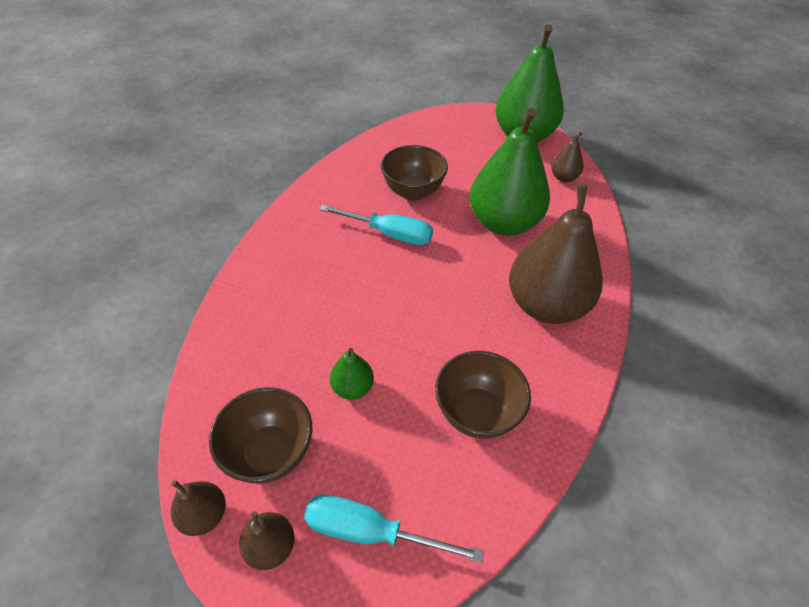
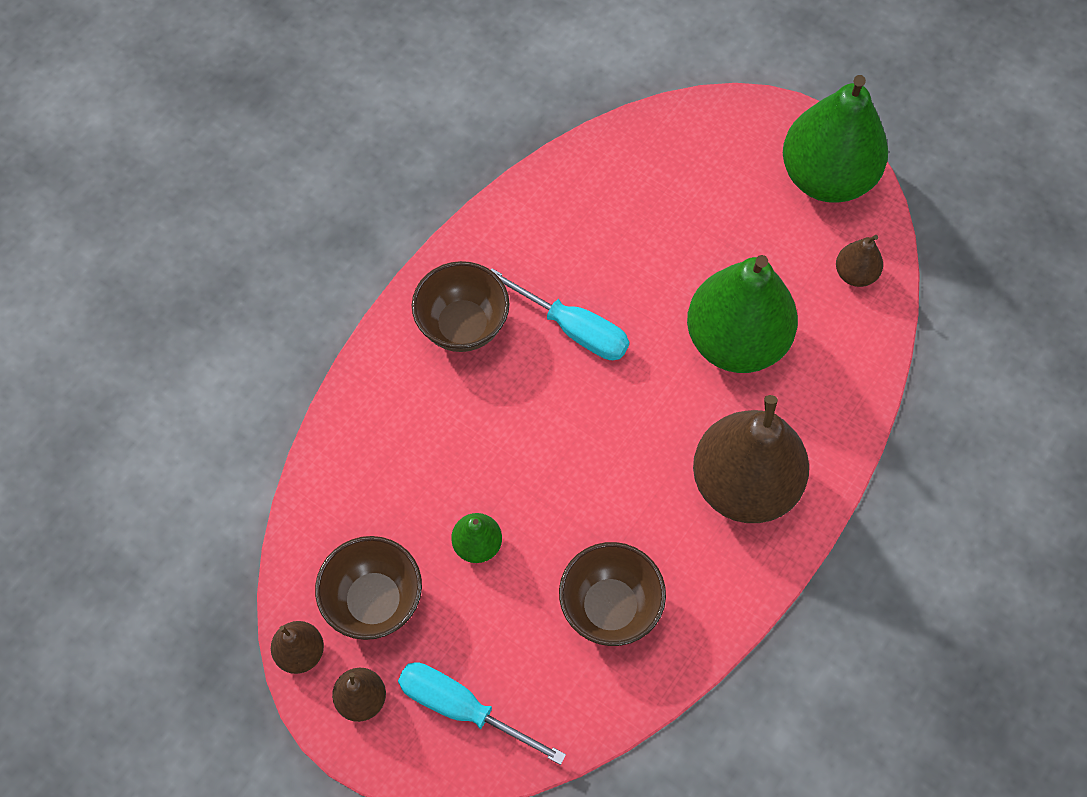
camera: 15 degrees right, 15 degrees up
brown bowl [381,145,448,201] -> brown bowl moved to [412,261,510,352]

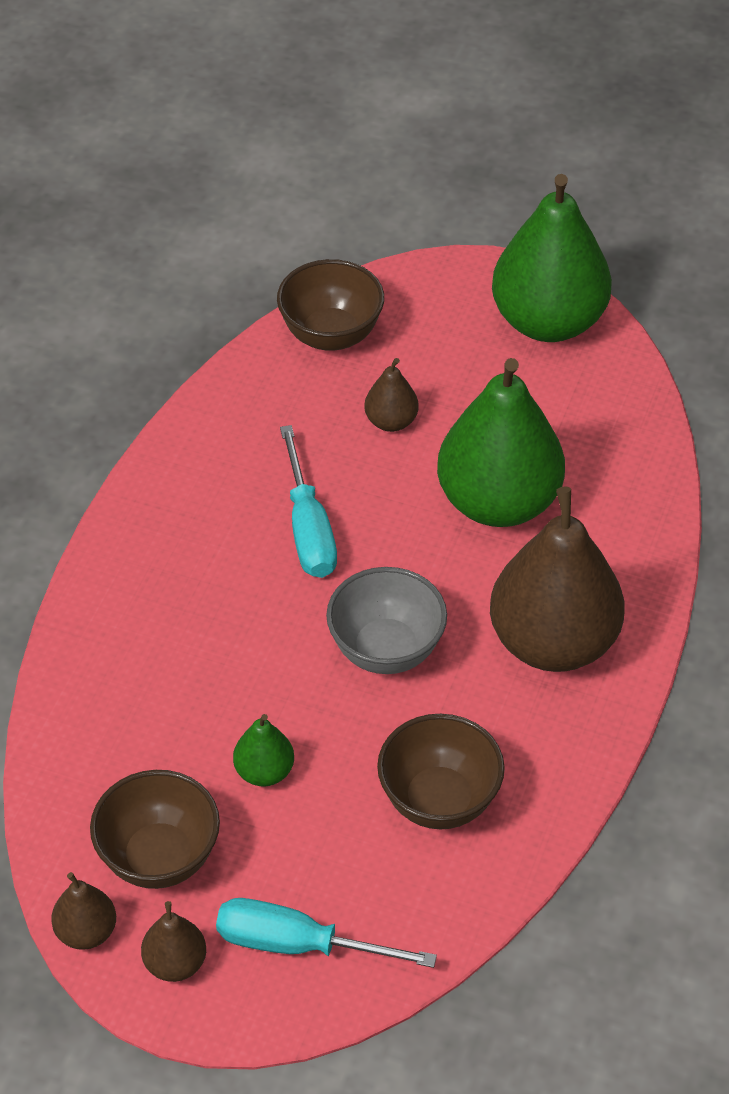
camera: 15 degrees left, 15 degrees down
brown bowl [412,261,510,352] -> brown bowl moved to [277,259,384,351]
turquoise screwdriver [491,268,629,360] -> turquoise screwdriver turned 60 degrees clockwise [280,425,337,578]
brown pear [836,235,883,287] -> brown pear moved to [364,358,419,432]
none -> grey bowl [326,567,447,674]

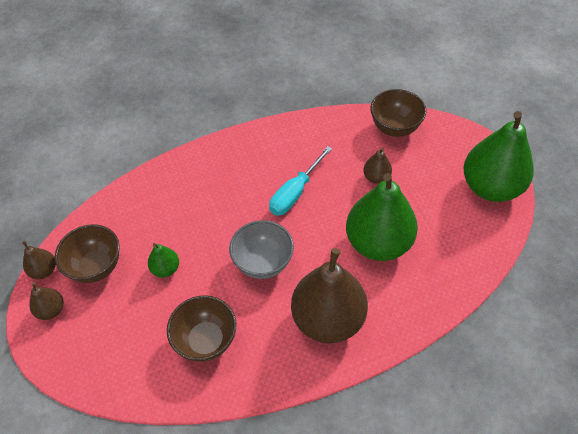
camera: 50 degrees right, 5 degrees up
turquoise screwdriver [216,898,437,968] -> none

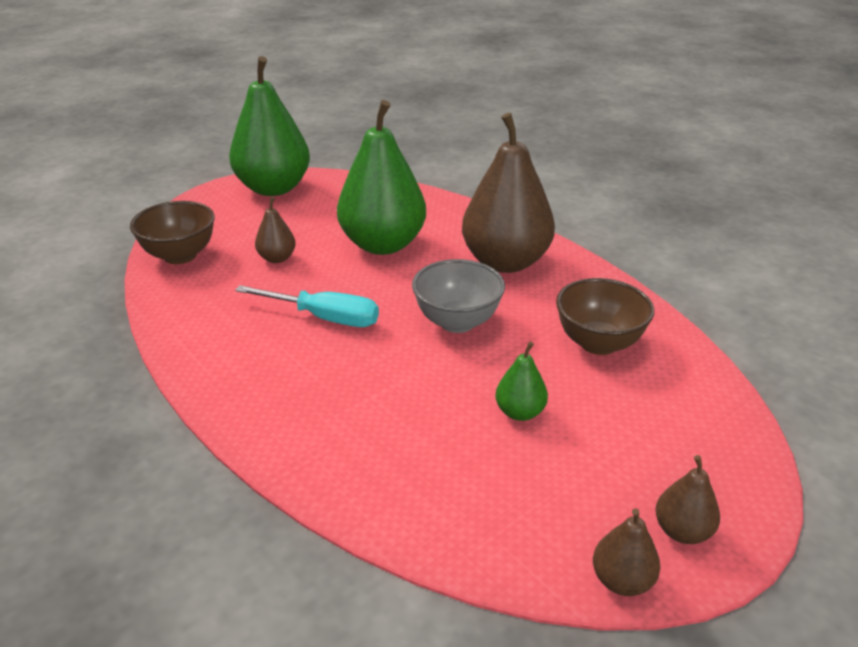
camera: 110 degrees left, 20 degrees down
brown bowl [55,224,120,283] -> none

